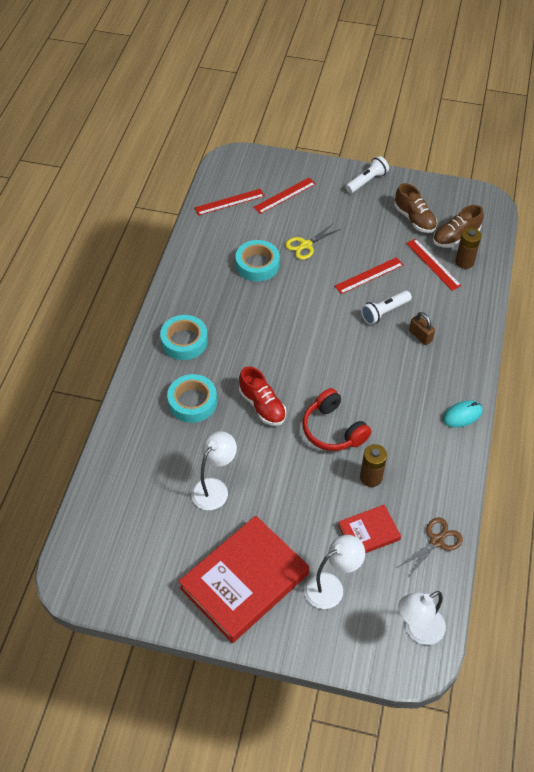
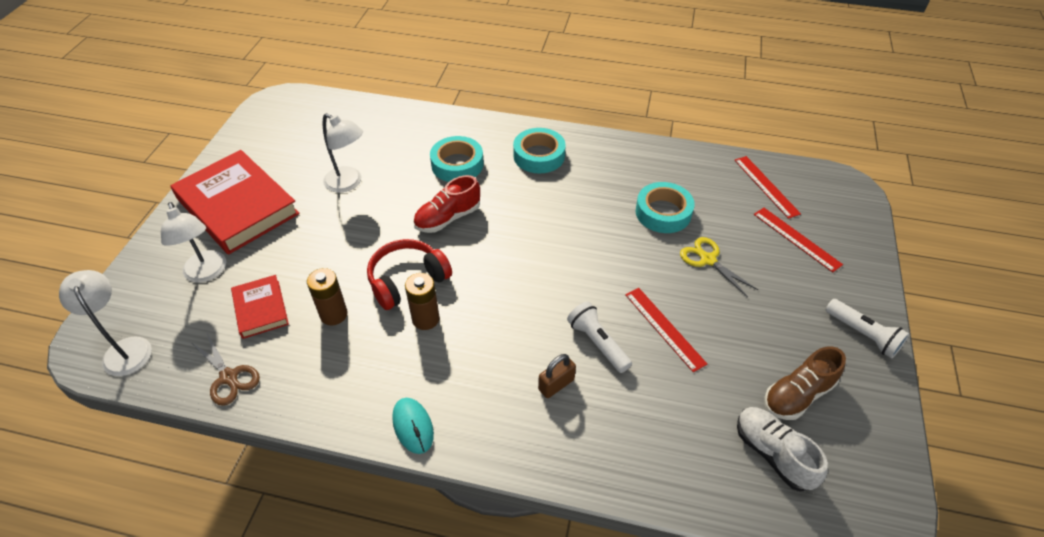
camera: 90 degrees right, 5 degrees down
red ruler [406,239,462,291] -> none
brown shoe [433,205,484,248] -> white shoe [737,407,828,491]
brown battery [455,228,481,269] -> brown battery moved to [405,273,440,330]

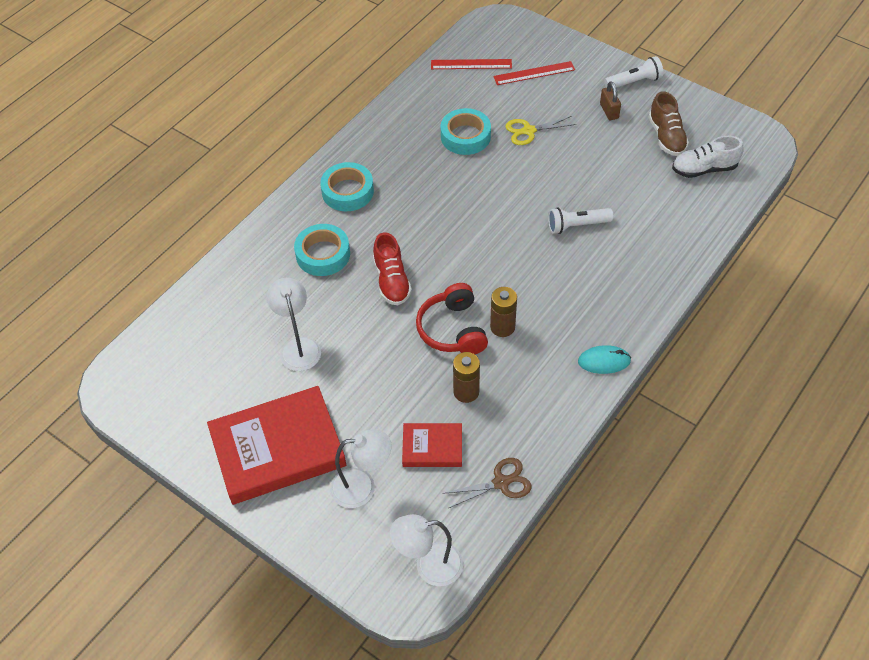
camera: 65 degrees left, 5 degrees up
white lamp [323,113,363,193] -> white lamp turned 75 degrees counterclockwise [267,278,321,371]
brown padlock [538,354,576,398] -> brown padlock moved to [600,81,621,120]
red ruler [625,288,707,372] -> none

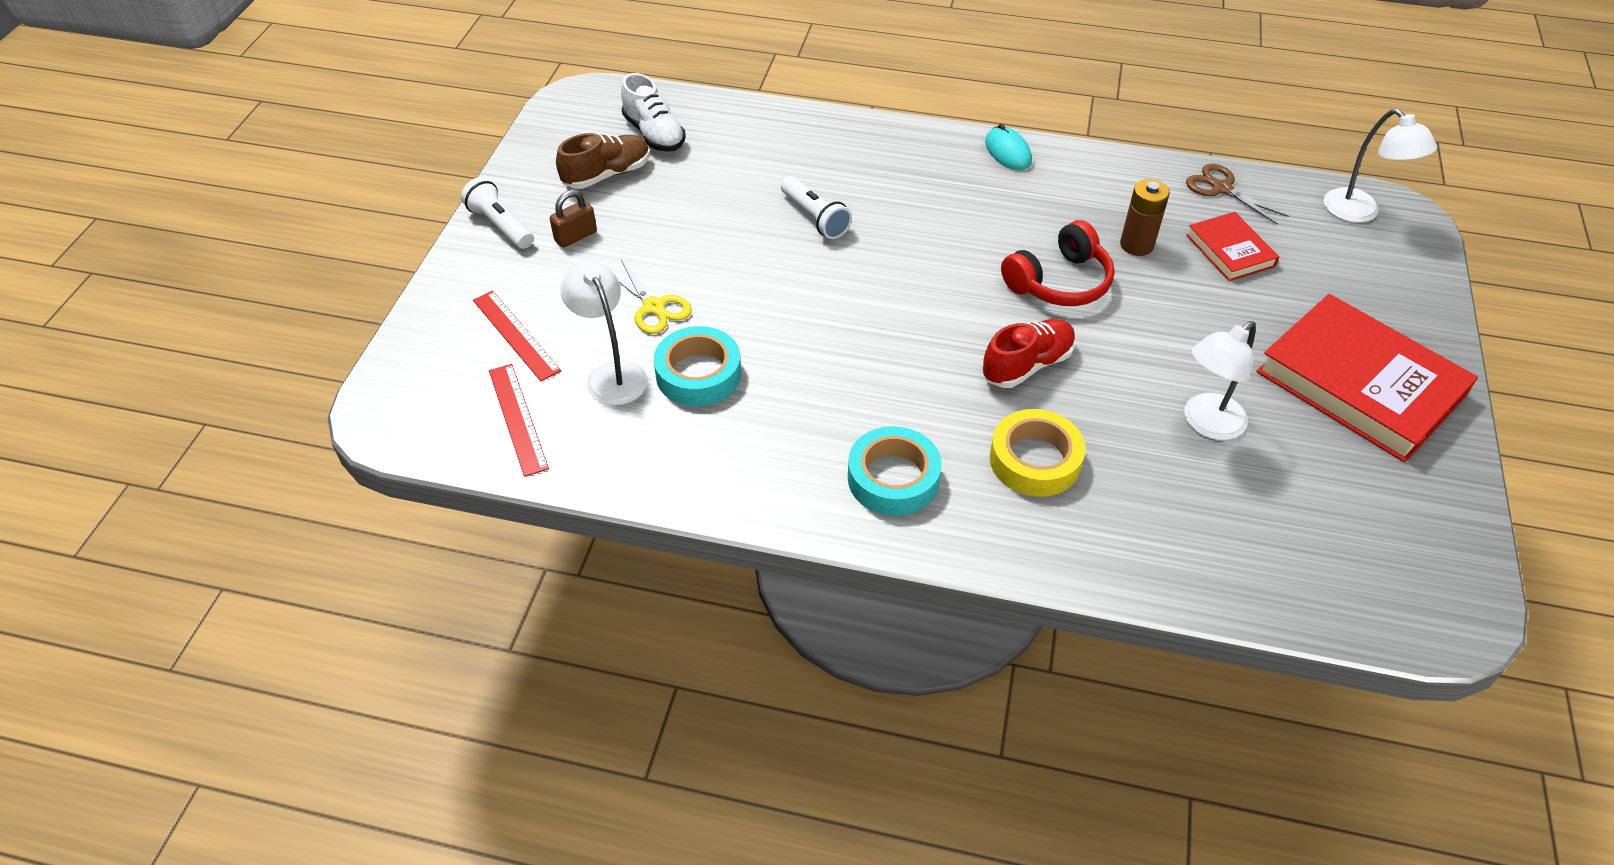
camera: 115 degrees left, 5 degrees down
turquoise tape [294,224,350,276] -> yellow tape [990,409,1086,497]
white lamp [330,430,391,508] -> white lamp moved to [560,262,648,406]
brown battery [490,287,517,337] -> none

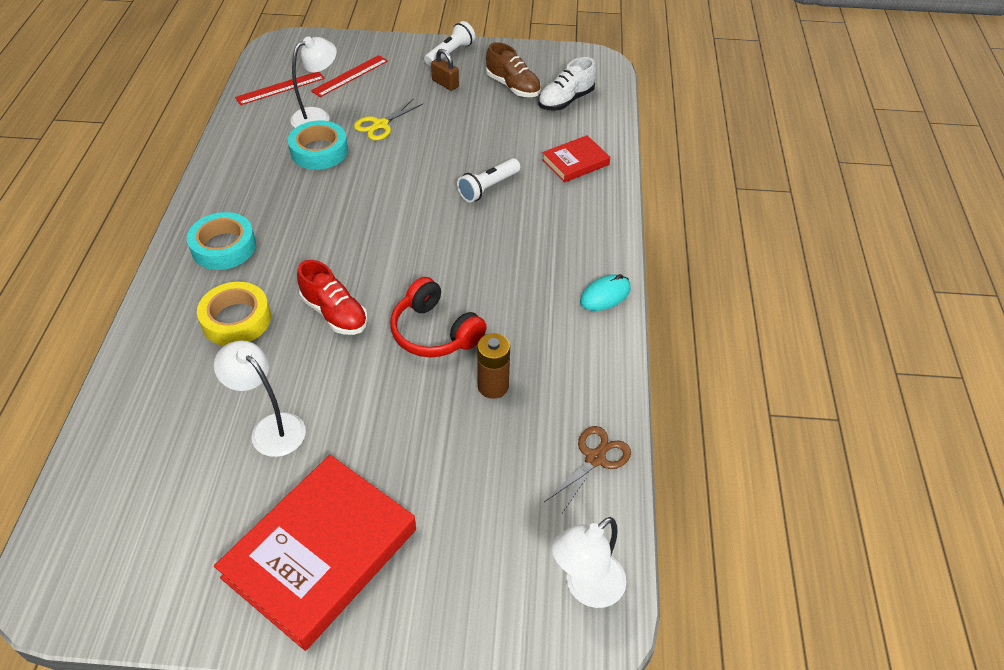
camera: 80 degrees right, 0 degrees up
red book [1186,212,1279,281] -> red book moved to [542,135,610,183]

